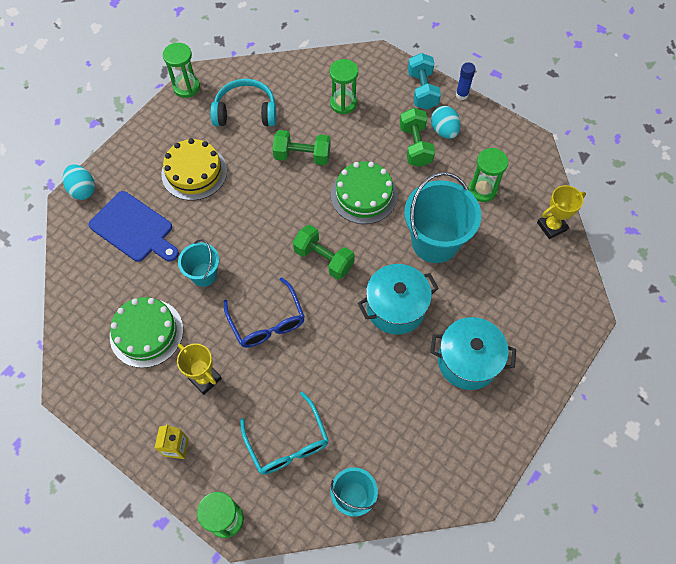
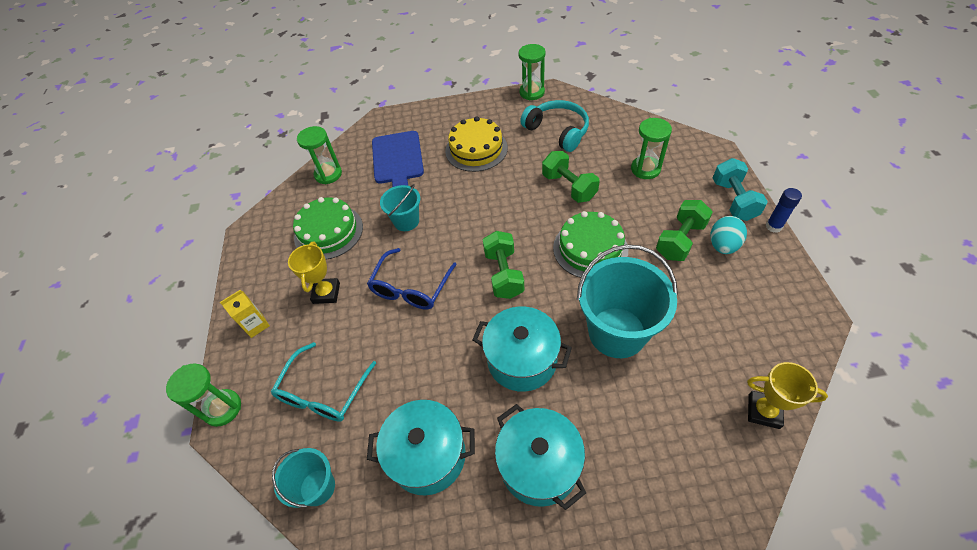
camera: 50 degrees right, 10 degrees down
turquoise egg [63,164,95,200] -> none
turquoise dumbbell [408,53,441,110] -> turquoise dumbbell turned 45 degrees counterclockwise [713,158,768,221]
green hourglass [469,148,508,202] -> green hourglass moved to [297,126,342,184]
none -> turquoise pot [367,400,475,496]

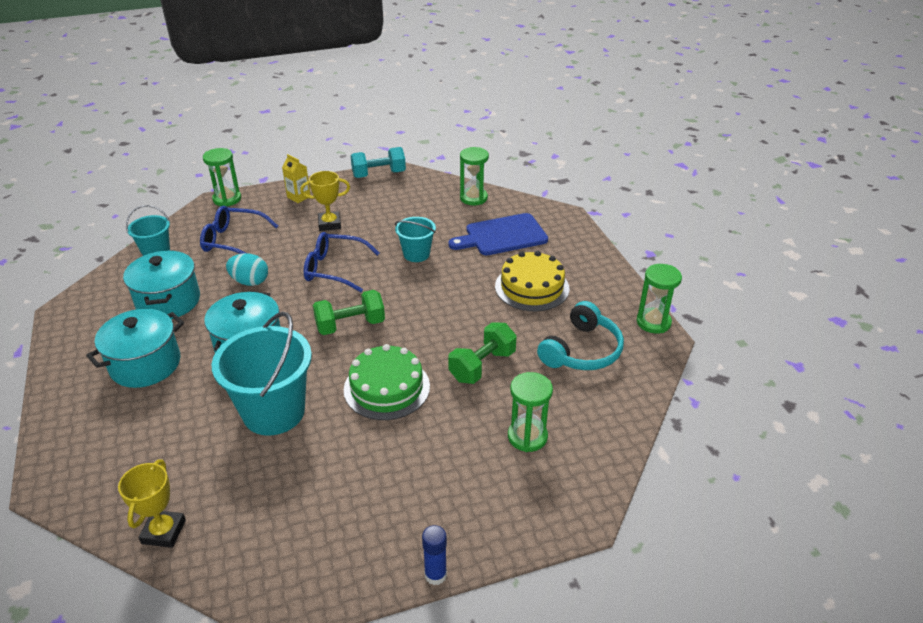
camera: 75 degrees right, 15 degrees down
turquoise glasses [271,342,376,422] -> blue glasses [200,206,278,254]
green cake [293,197,363,260] -> none
green dumbbell [656,200,713,261] -> none
turquoise egg [711,216,747,254] -> turquoise egg moved to [226,253,268,286]
turquoise dumbbell [713,158,768,221] -> turquoise dumbbell moved to [351,147,406,178]

